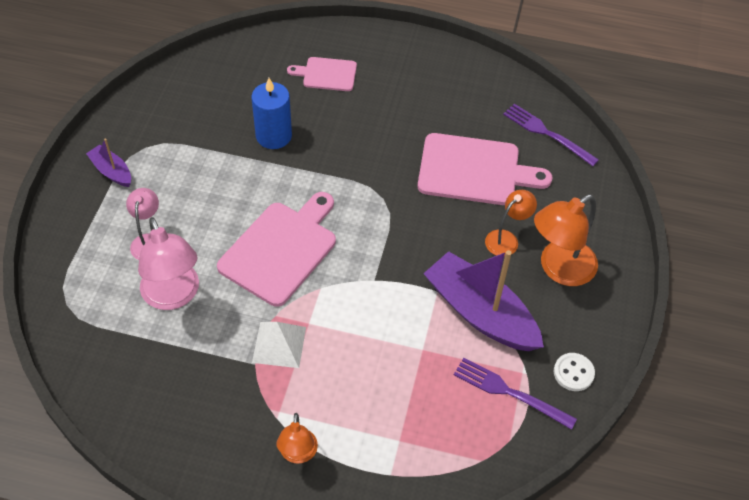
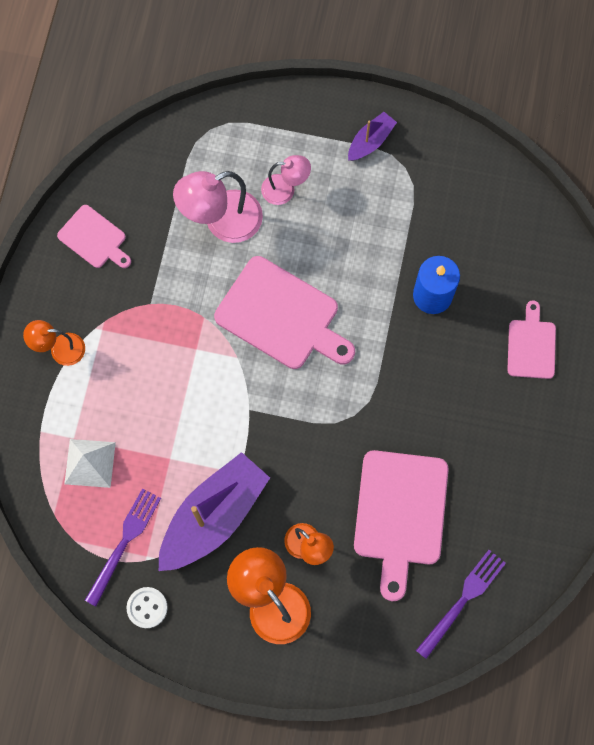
camera: 90 degrees right, 20 degrees up
white pyramid [252,322,306,368] -> white pyramid moved to [64,439,116,488]
none -> pink cutting board [57,205,131,268]

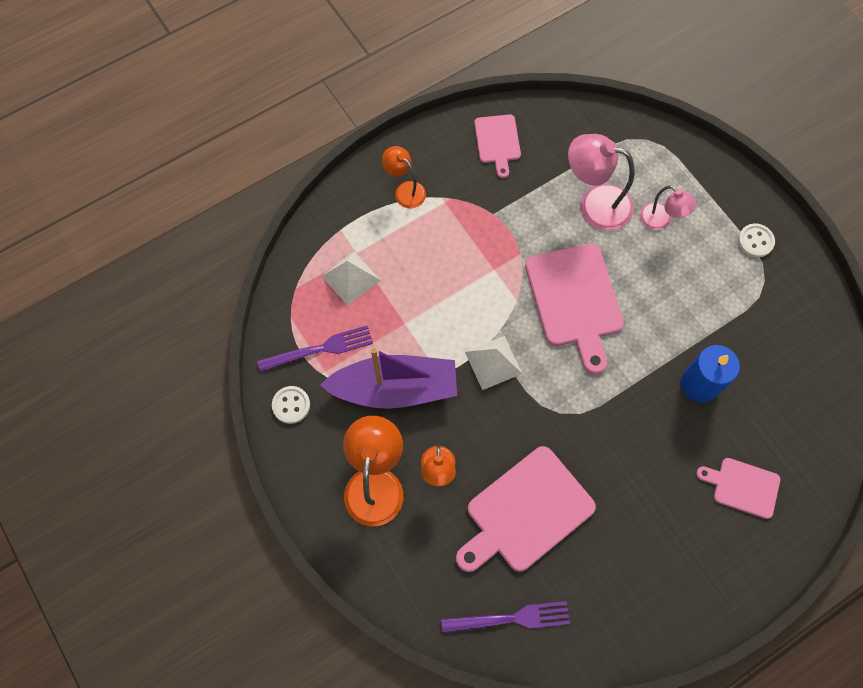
camera: 45 degrees right, 5 degrees down
purple boat [348,112,397,161] -> white button [738,224,775,258]
pink cutting board [507,301,556,379] -> pink cutting board turned 120 degrees counterclockwise [696,458,780,519]
none -> white pyramid [465,336,522,390]

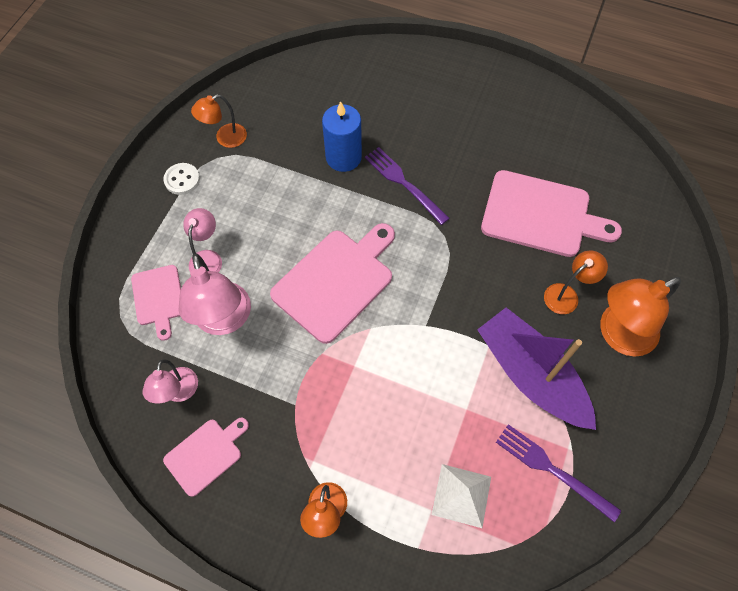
camera: 125 degrees left, 5 degrees down
white button [272,386,310,424] -> none
purple fork [441,601,570,633] -> purple fork moved to [365,147,450,225]
white pyramid [465,336,522,390] -> none
pink cutting board [696,458,780,519] -> pink cutting board moved to [131,265,181,341]
none -> pink lamp [143,359,198,403]
none -> orange lamp [191,94,247,148]

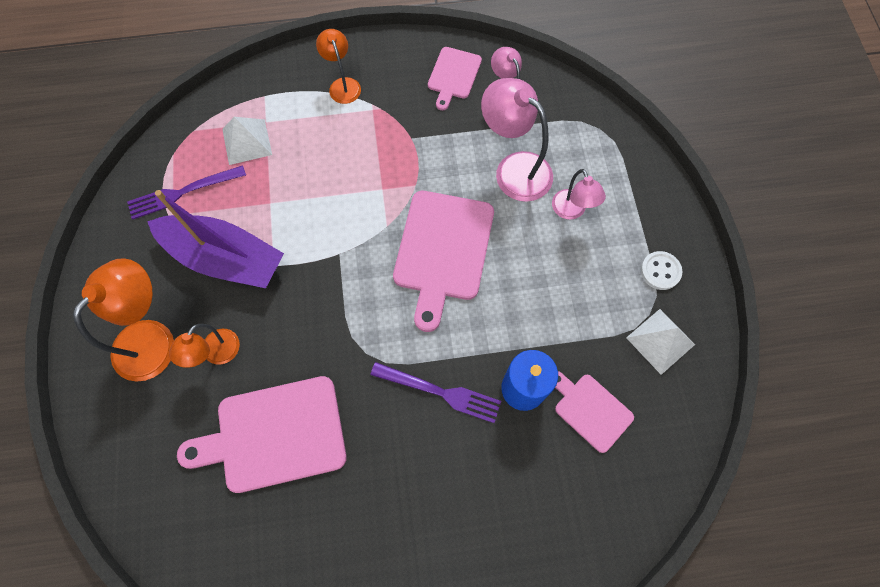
camera: 150 degrees right, 5 degrees up
pink cutting board [131,265,181,341] -> pink cutting board moved to [555,371,634,453]
orange lamp [191,94,247,148] -> white pyramid [626,309,695,375]
purple fork [496,424,621,522] -> purple fork turned 150 degrees clockwise [127,165,246,219]

